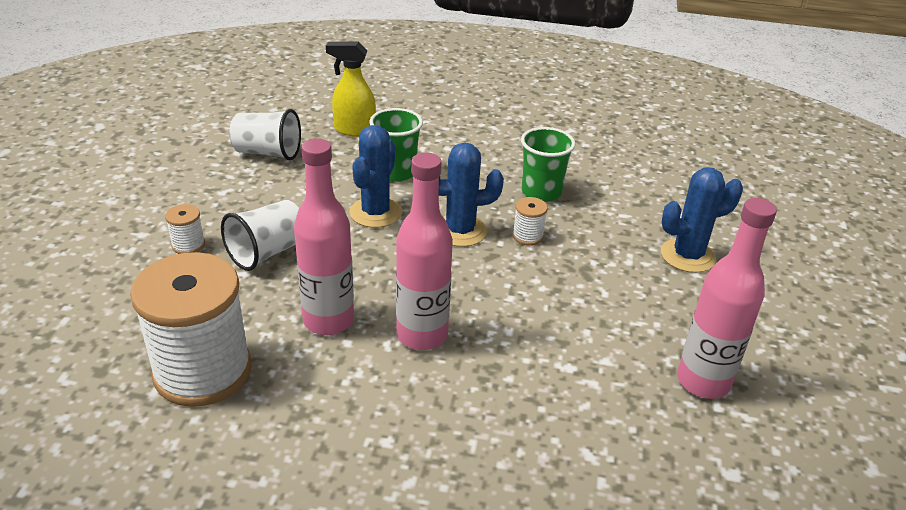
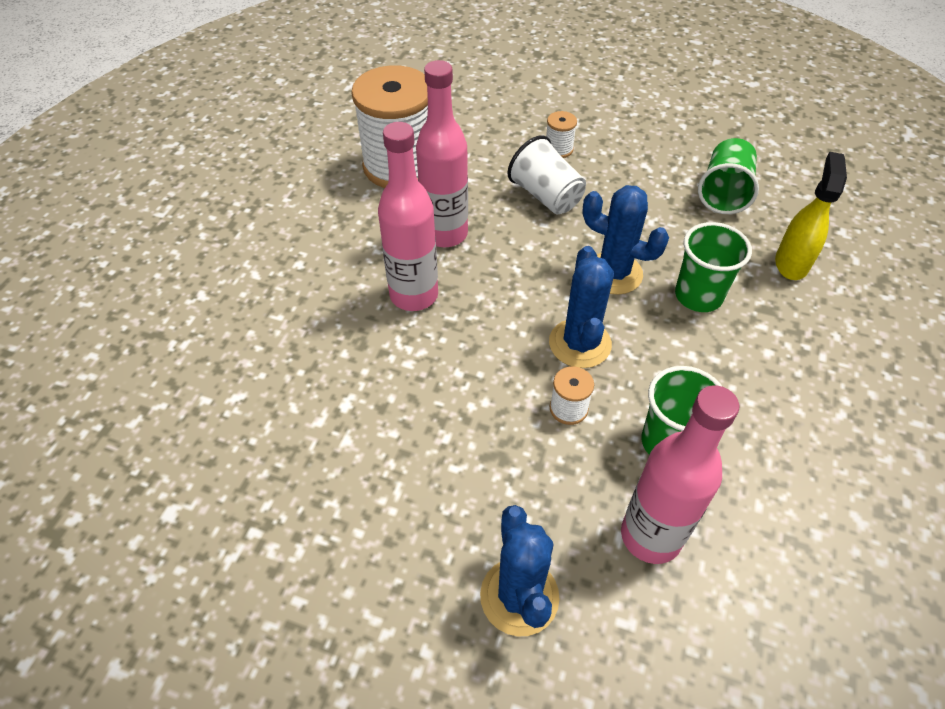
camera: 100 degrees right, 15 degrees up
white cup [229,109,301,161] -> green cup [698,138,759,214]
pink bottle [677,198,777,399] -> pink bottle moved to [621,385,739,564]

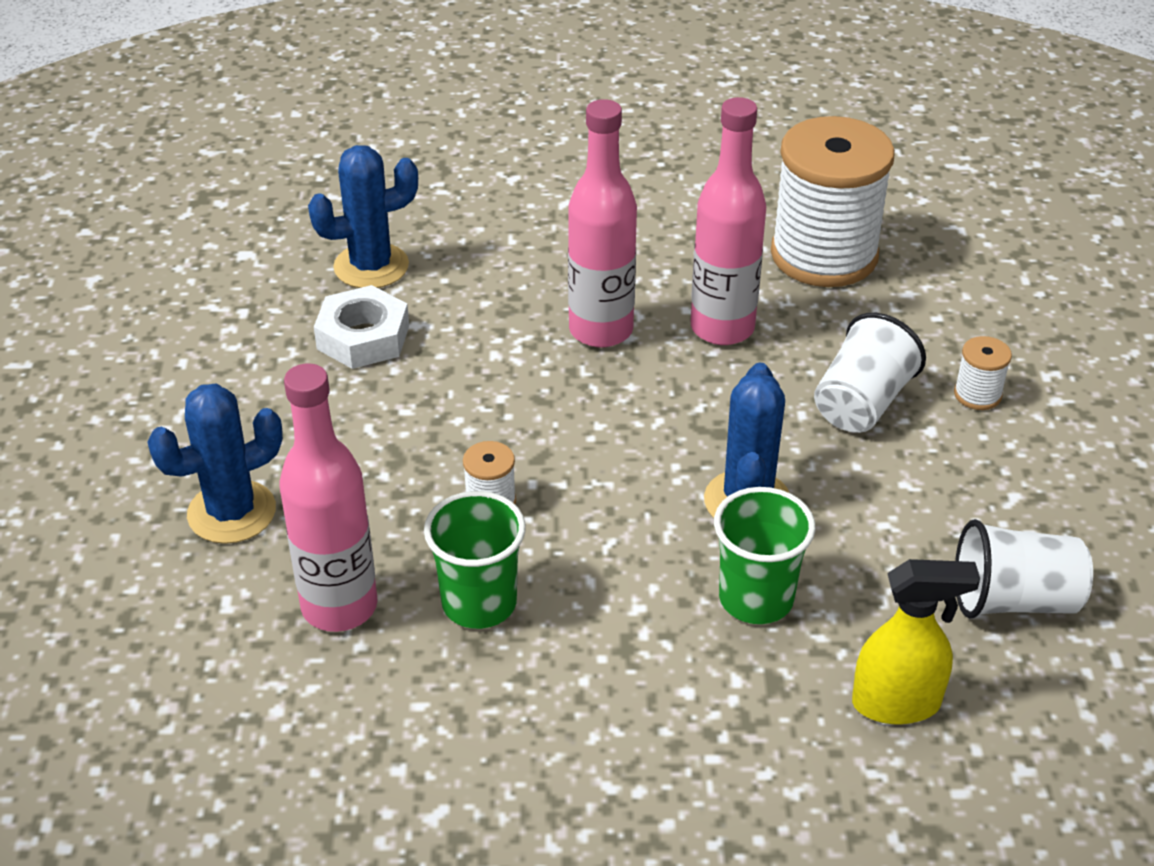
camera: 70 degrees right, 10 degrees down
blue cactus [549,246,614,368] -> blue cactus moved to [308,145,418,288]
green cup [698,138,759,214] -> white cup [955,519,1093,618]
none -> white nut [314,285,409,369]

